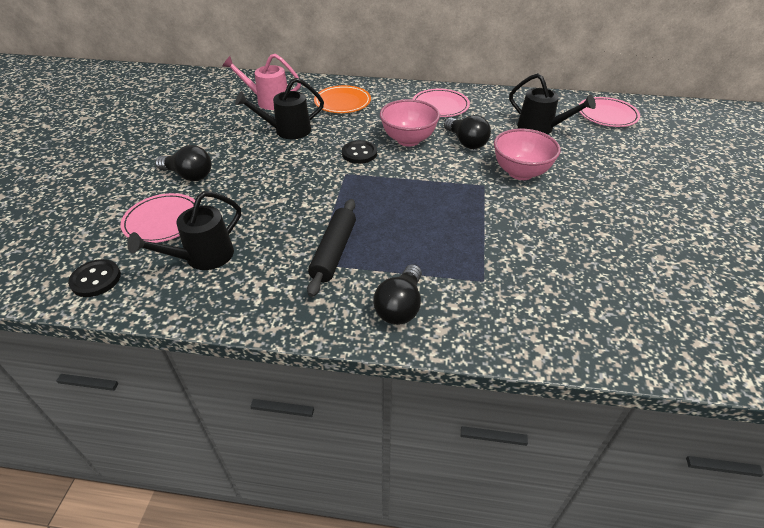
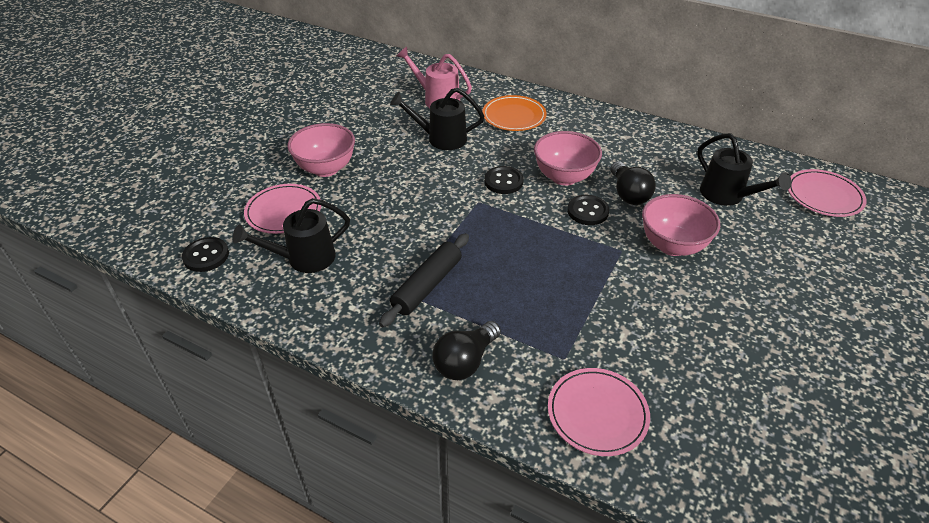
camera: 20 degrees right, 0 degrees up
black light bulb [155,145,211,181] -> pink bowl [287,123,355,177]
pink plate [413,89,470,117] -> pink plate moved to [548,368,650,456]
none -> black button [567,195,609,225]

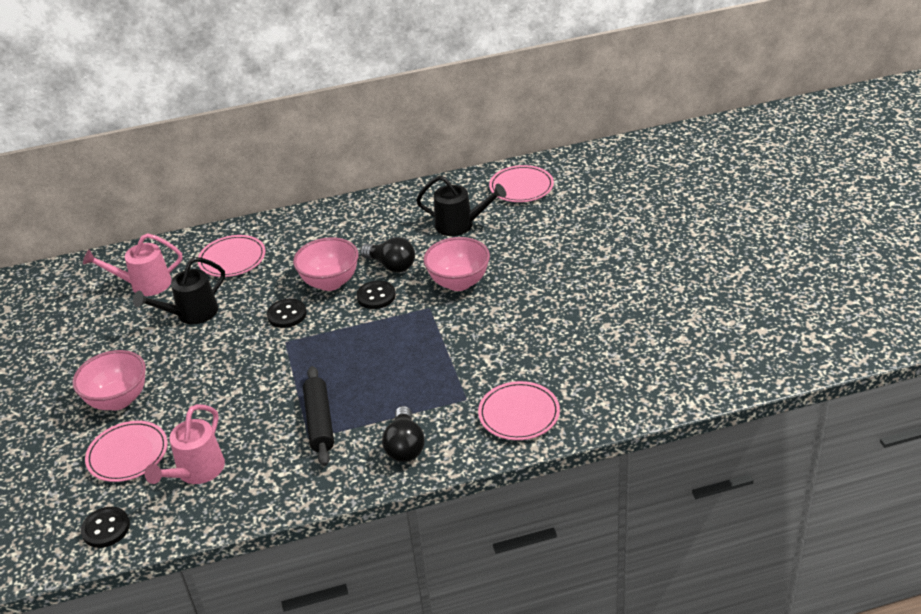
camera: 40 degrees left, 5 degrees down
black watering can [232,198,350,273] -> pink watering can [145,404,225,484]
orange plate [482,95,547,131] -> pink plate [198,235,265,277]

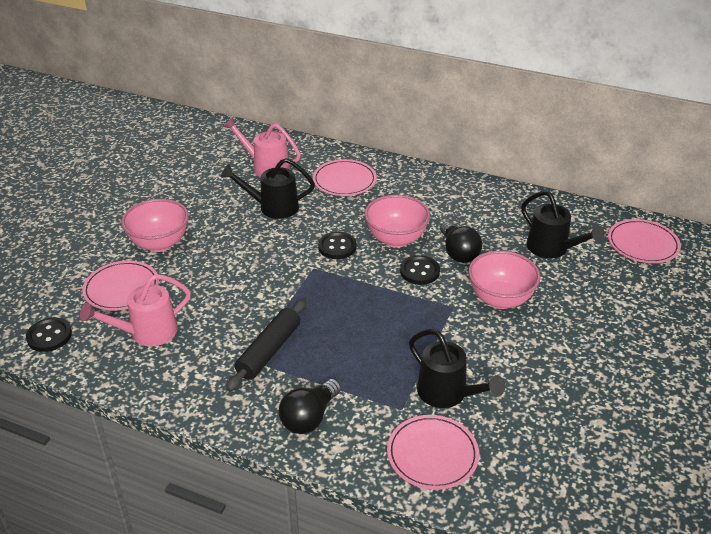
camera: 35 degrees right, 0 degrees up
none -> black watering can [409,329,505,408]

